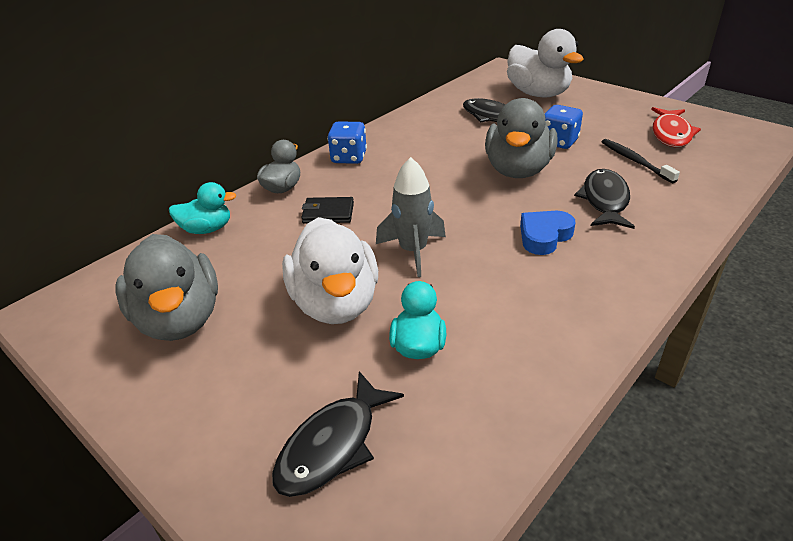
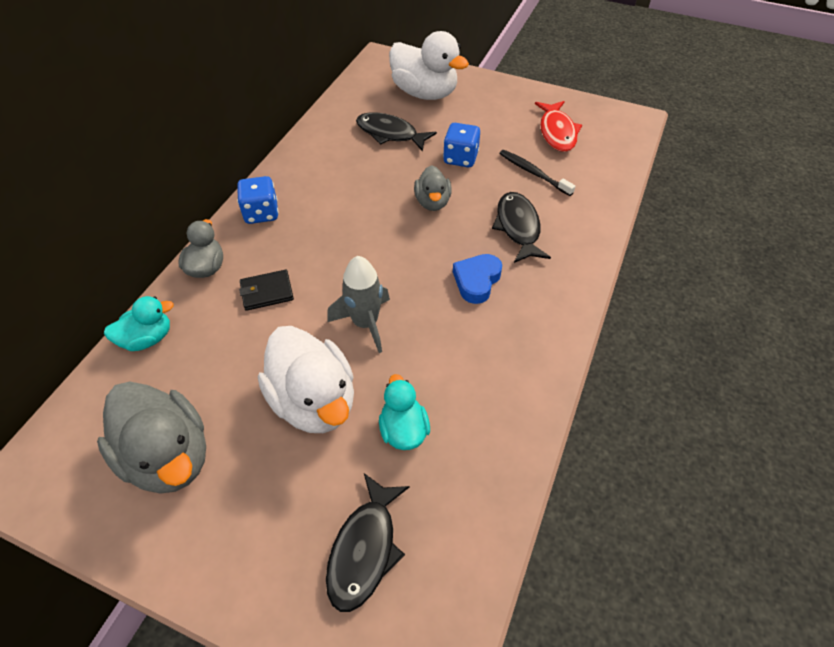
camera: 20 degrees left, 15 degrees up
grey duck [485,98,557,178] -> grey duck [414,165,452,211], size x0.55

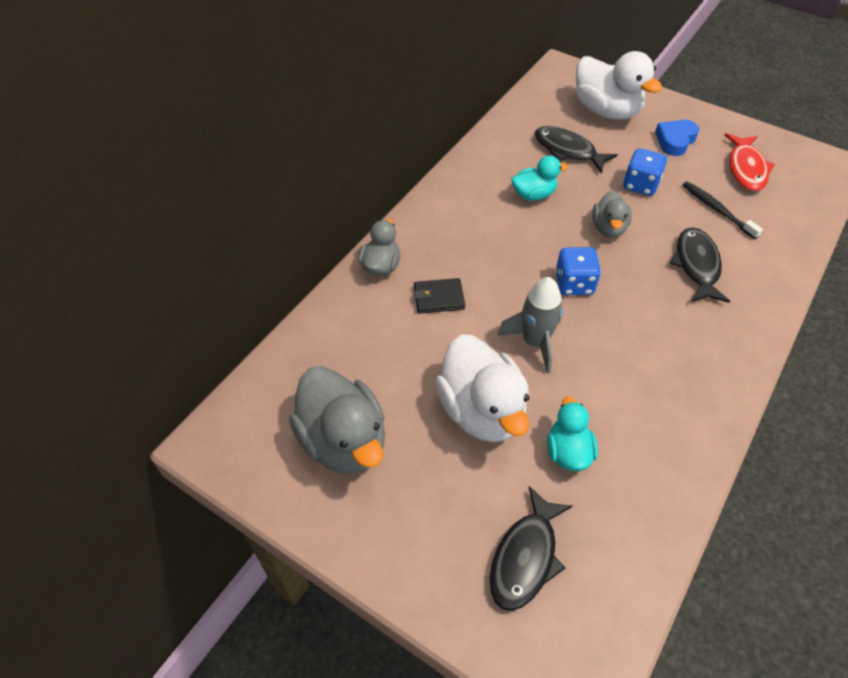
camera: 10 degrees right, 0 degrees up
turquoise duck [104,296,174,351] -> turquoise duck moved to [511,156,568,201]
blue dice [237,176,279,224] -> blue dice moved to [555,247,601,295]
blue heart [453,254,502,304] -> blue heart moved to [655,120,699,156]

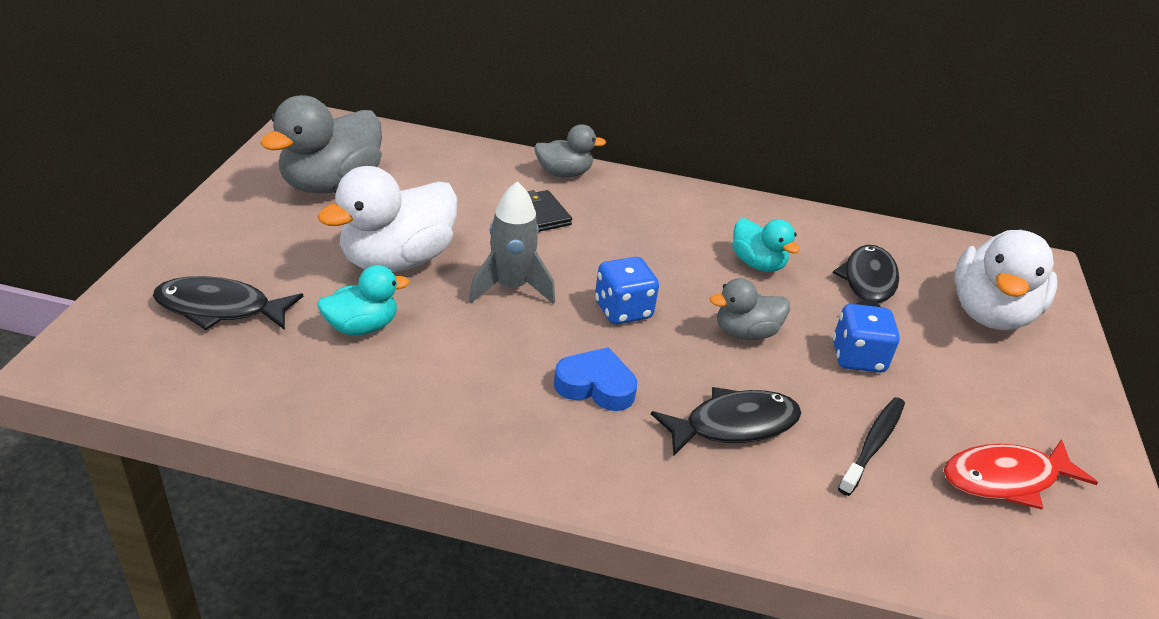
camera: 65 degrees right, 15 degrees down
blue heart [655,120,699,156] -> blue heart moved to [554,347,637,411]

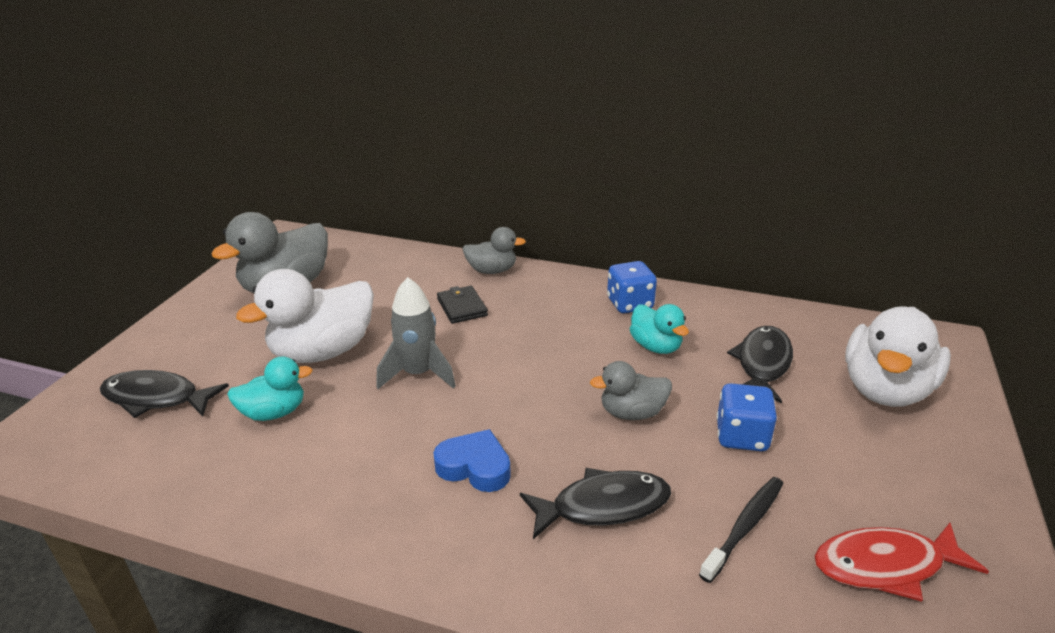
camera: 10 degrees right, 5 degrees down
blue dice [595,257,659,324] -> blue dice moved to [607,261,657,313]

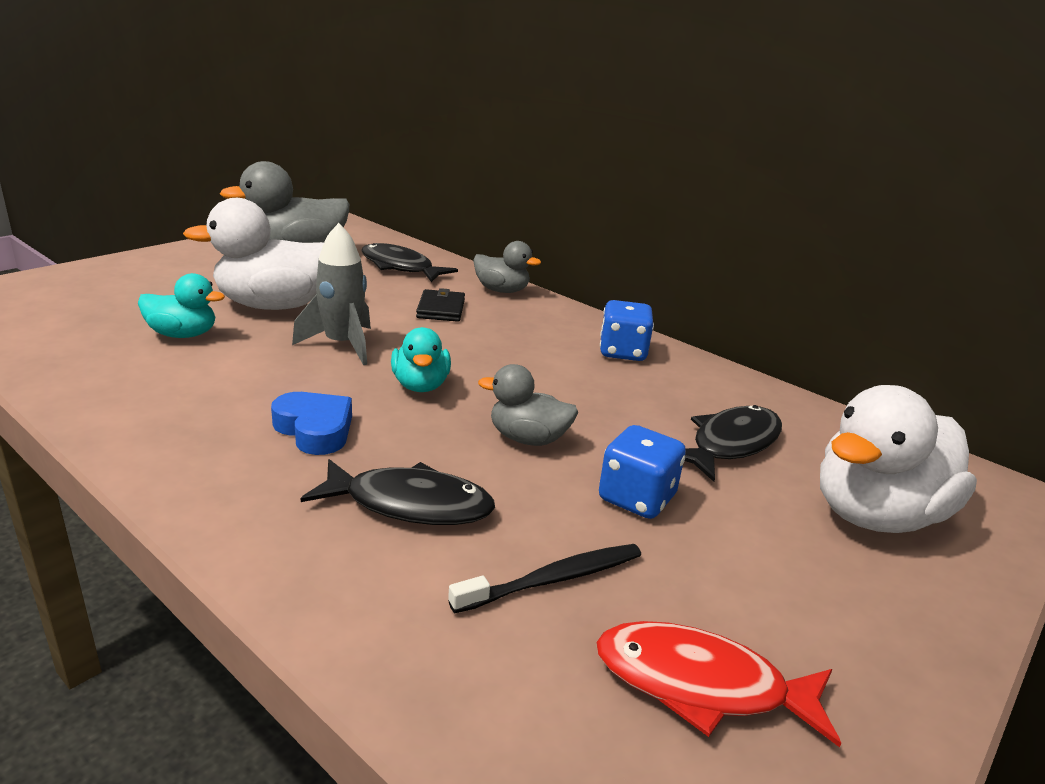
camera: 20 degrees right, 5 degrees down
black fish [100,370,229,418] -> black fish moved to [362,243,458,282]
turquoise duck [630,304,689,354] -> turquoise duck moved to [391,327,451,392]

